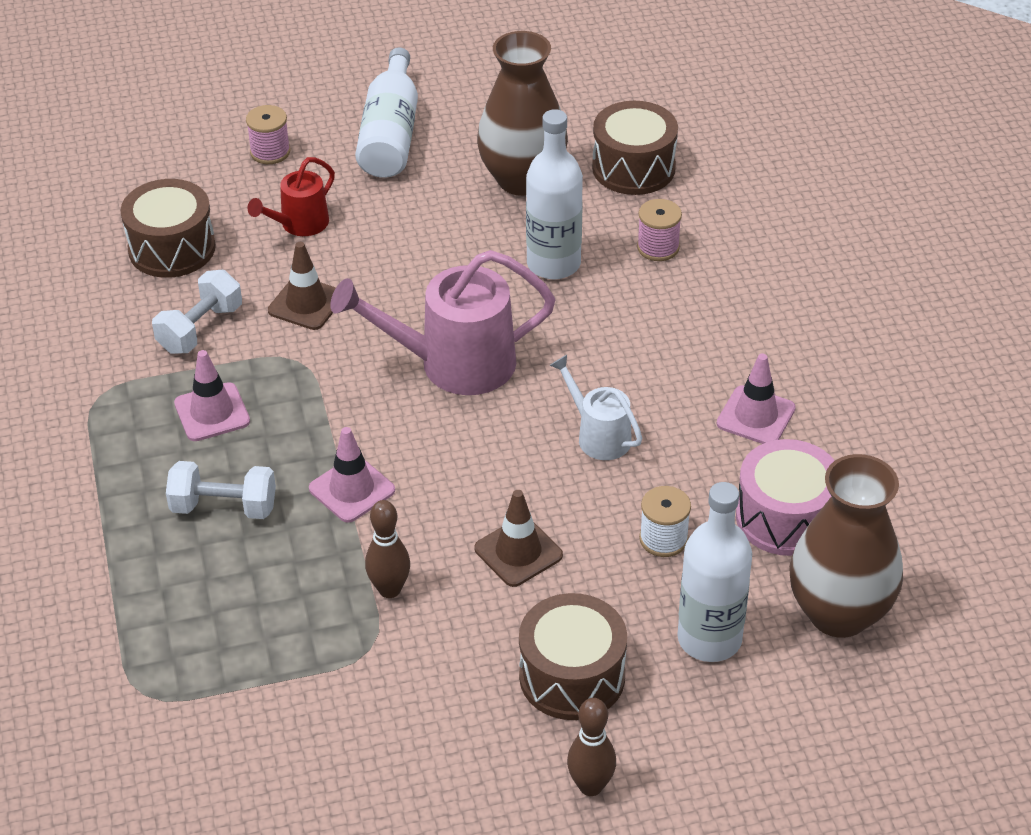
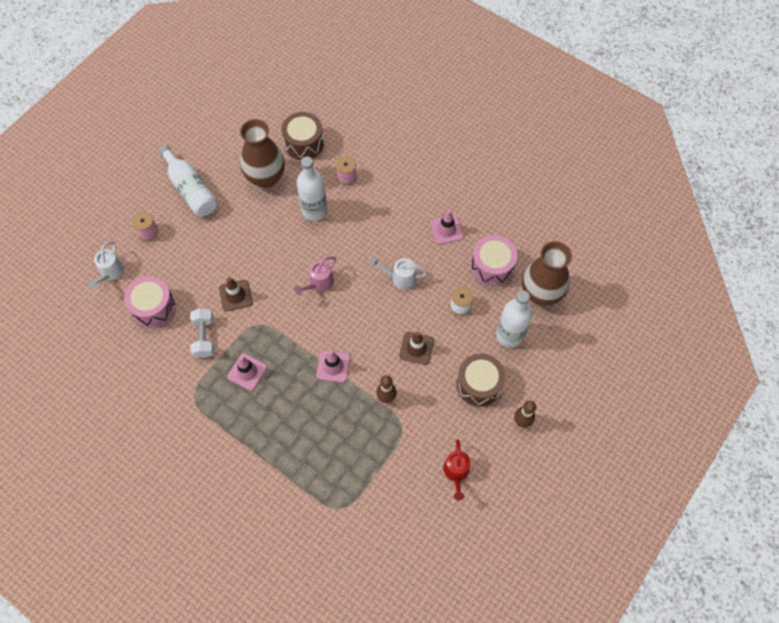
camera: 40 degrees left, 20 degrees up
brown drum [121,179,216,278] -> pink drum [124,276,176,328]
white dumbbell [166,461,276,519] -> none
red watering can [247,157,335,236] -> red watering can moved to [443,439,470,501]
pink watering can [330,250,555,395] -> pink watering can [294,256,336,295], size x0.55
none -> white watering can [88,241,124,289]

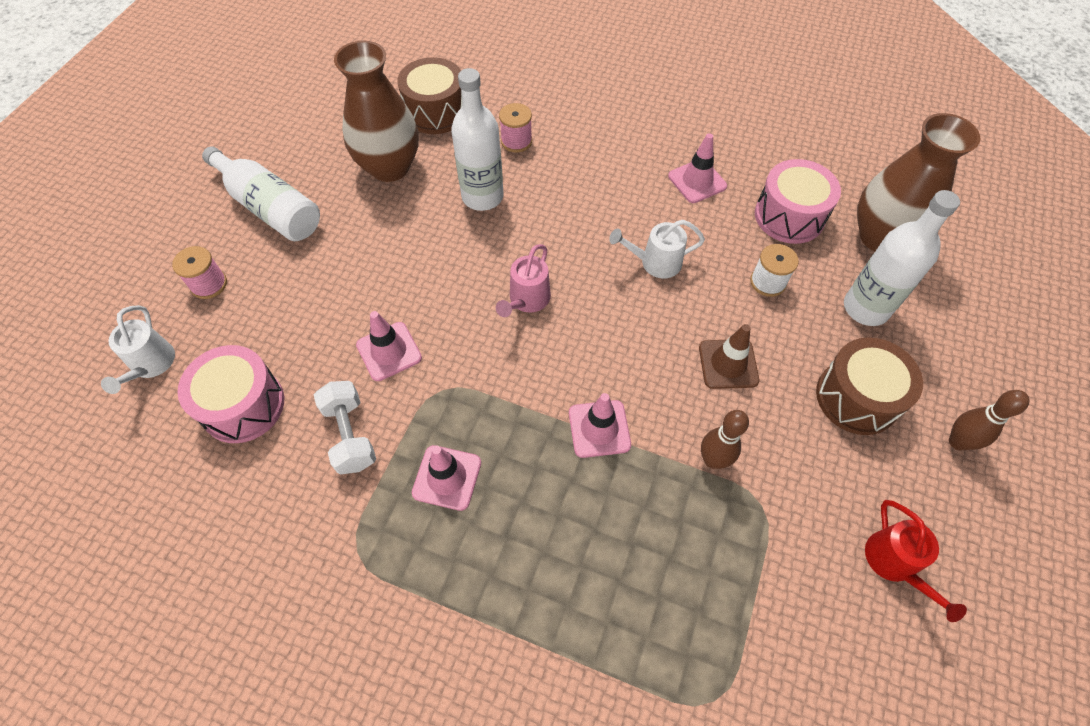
camera: 15 degrees left, 5 degrees down
brown traffic cone [219,277,252,311] -> pink traffic cone [356,311,422,381]

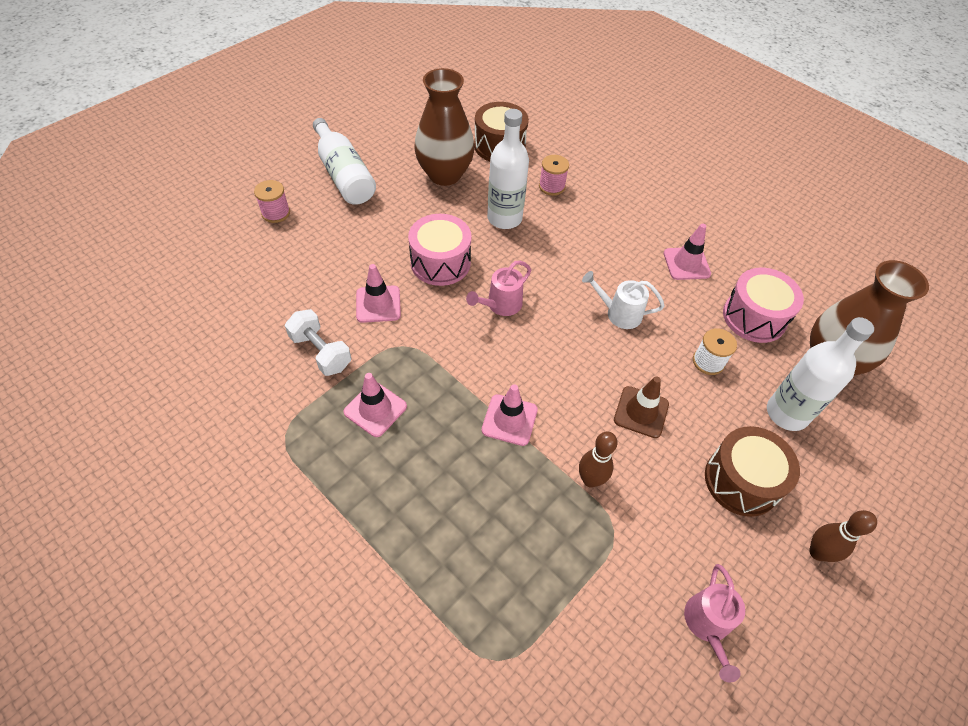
camera: 20 degrees right, 5 degrees down
white watering can [101,305,175,394] -> none
pink drum [177,345,284,443] -> pink drum moved to [408,214,471,286]
white dumbbell [314,381,376,475] -> white dumbbell turned 45 degrees counterclockwise [285,309,351,376]
red watering can [865,500,967,622] -> pink watering can [684,564,745,682]

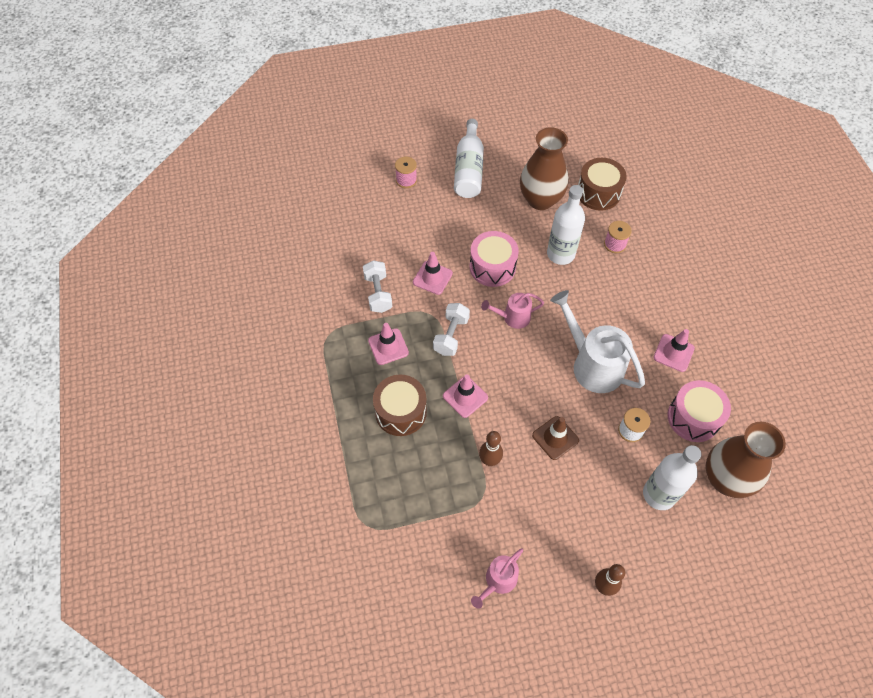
camera: 35 degrees right, 5 degrees up
white watering can [582,271,665,329] -> white watering can [550,290,645,393], size x1.82
brown drum [705,426,800,517] -> brown drum moved to [373,374,427,436]
none -> white dumbbell [433,303,470,356]

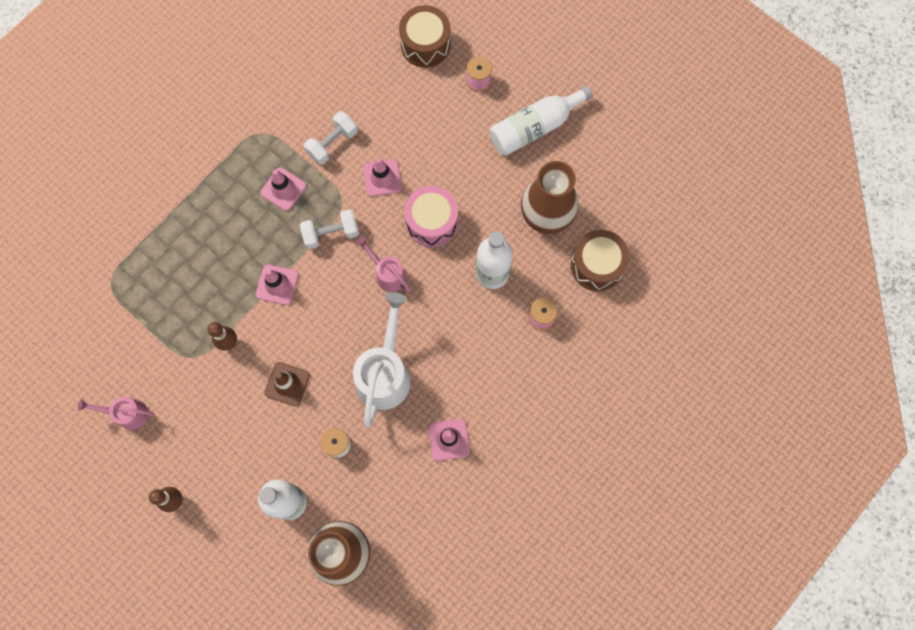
camera: 55 degrees right, 15 degrees up
brown drum [373,374,427,436] -> brown drum moved to [399,5,451,68]
pink drum [668,380,731,442] -> none

